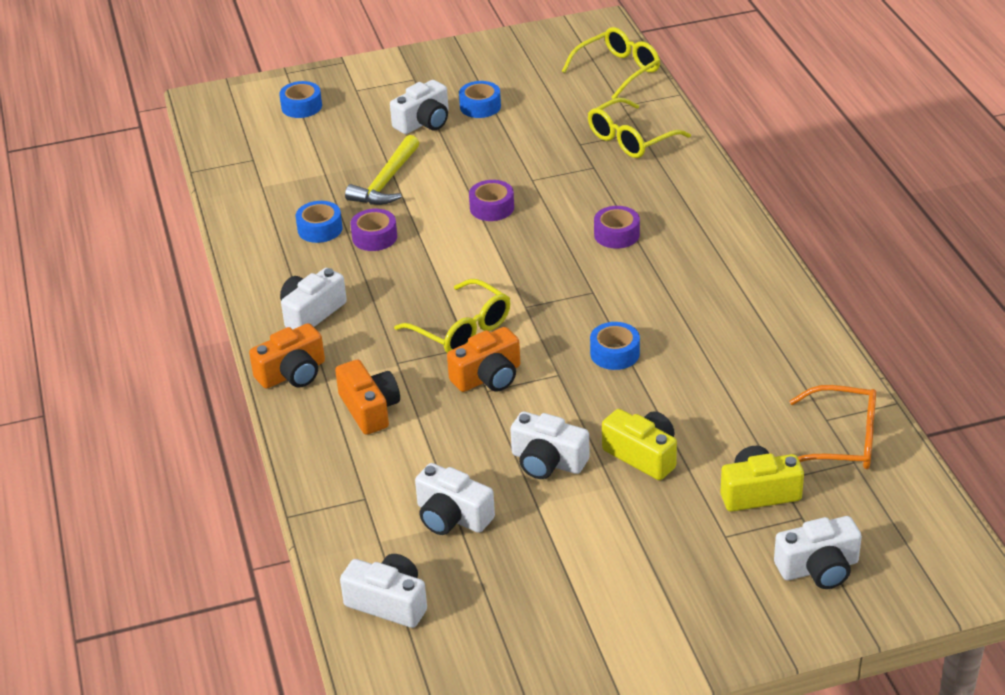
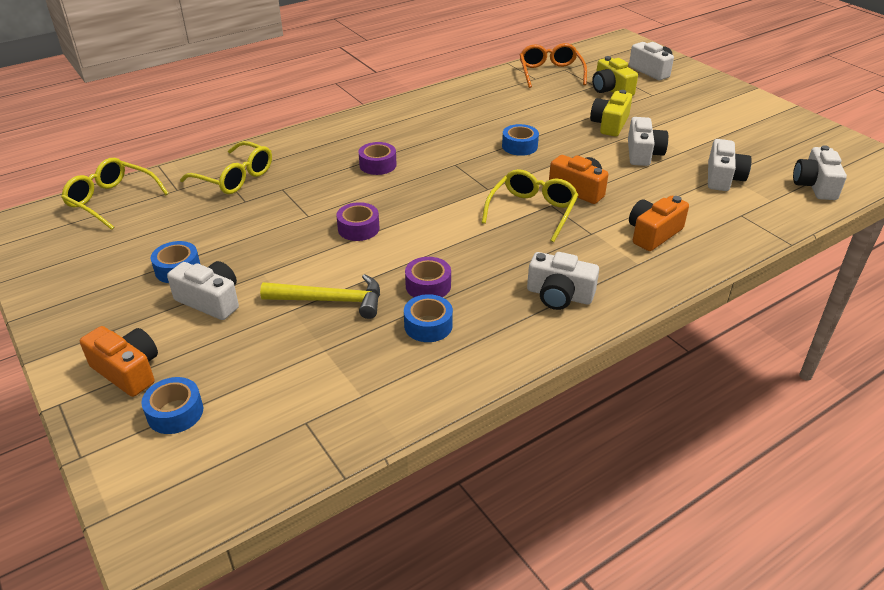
camera: 110 degrees left, 0 degrees up
orange camera [249,323,325,389] -> orange camera moved to [80,326,158,397]

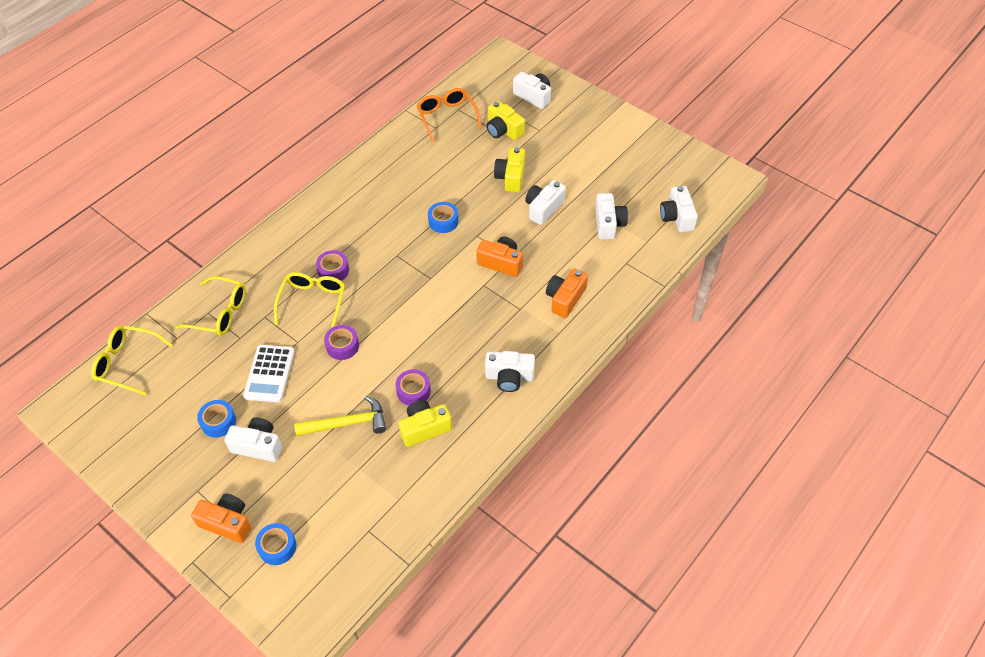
camera: 15 degrees left, 15 degrees up
blue tape [404,294,453,342] -> yellow camera [399,400,452,447]
yellow glasses [481,169,578,242] -> yellow glasses moved to [274,272,345,329]
white camera [628,117,668,166] -> white camera turned 135 degrees counterclockwise [525,180,566,225]
none -> white calculator [243,345,295,403]

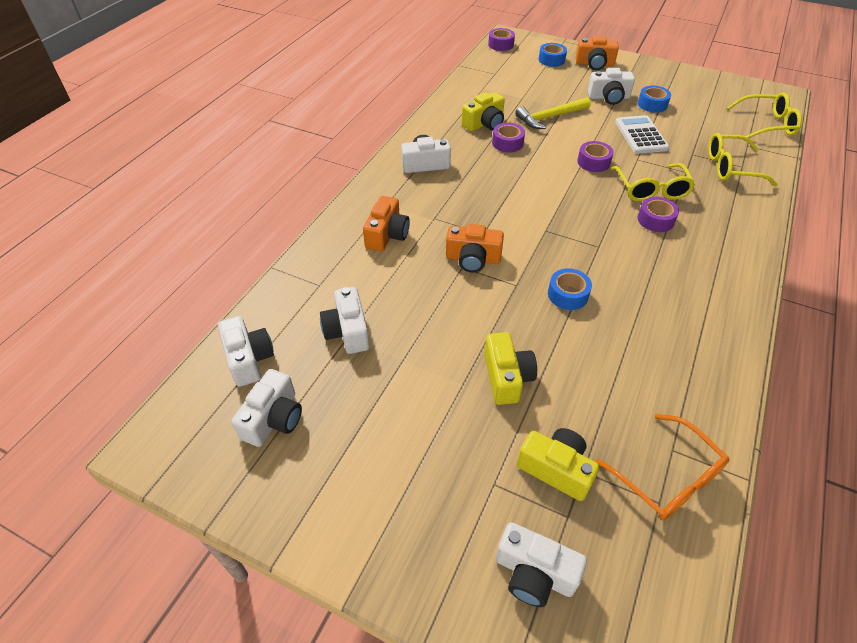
camera: 165 degrees right, 5 degrees down
white camera [525,180,566,225] -> white camera moved to [232,369,302,447]
none -> purple tape [488,28,515,51]

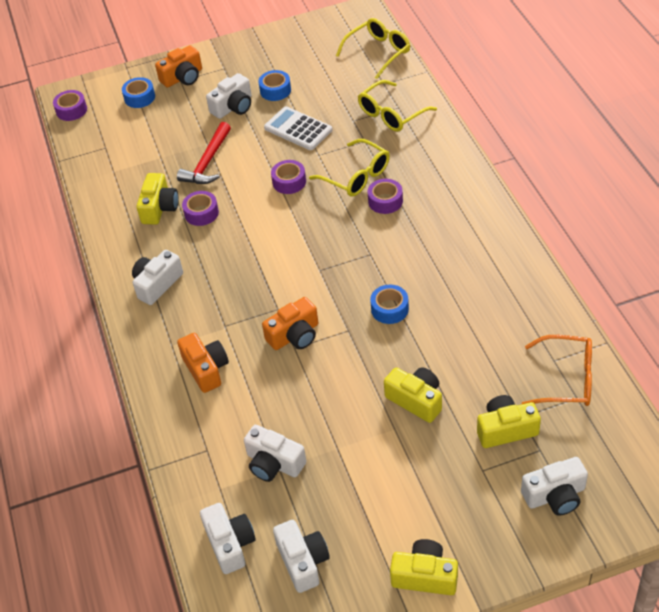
camera: 40 degrees left, 0 degrees up
white camera [218,316,274,387] -> white camera turned 45 degrees clockwise [200,503,256,574]
yellow hammer [515,97,591,129] -> red hammer [177,122,231,184]
none -> yellow camera [390,539,458,595]

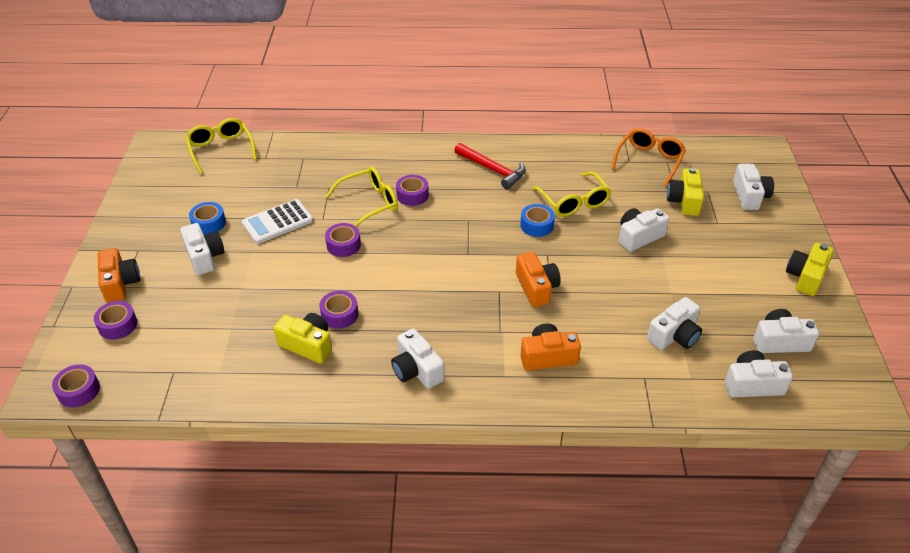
camera: 75 degrees left, 5 degrees down
blue tape [122,77,155,108] -> purple tape [94,301,137,340]
red hammer [177,122,231,184] -> red hammer moved to [454,143,526,189]
yellow glasses [358,80,437,132] -> yellow glasses moved to [532,172,611,217]
yellow camera [384,367,442,423] -> white camera [619,208,670,252]

